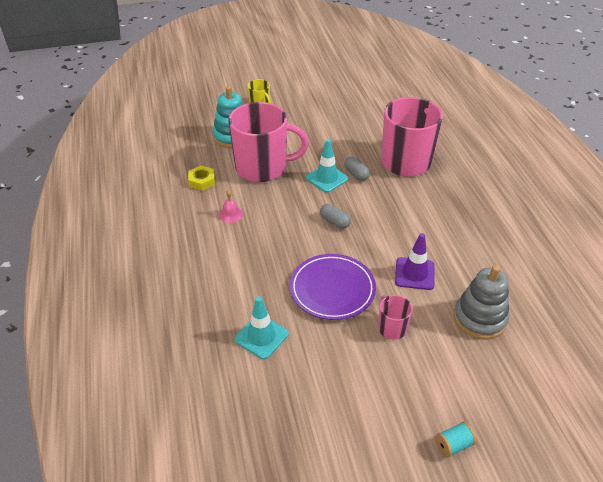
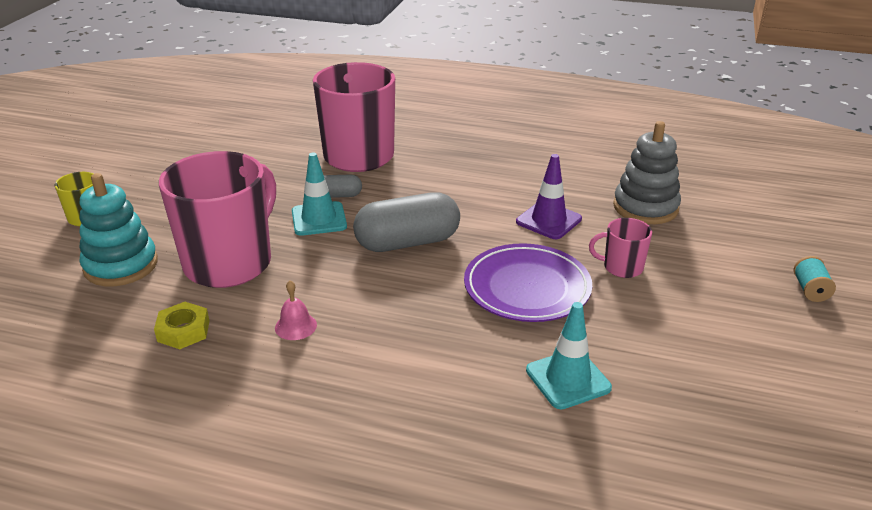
camera: 60 degrees left, 10 degrees down
grey capsule [320,204,351,229] -> grey capsule [353,192,460,252], size x2.02

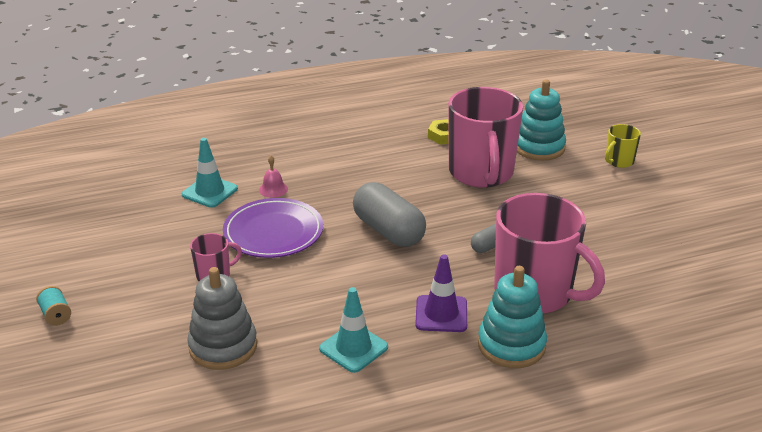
camera: 145 degrees right, 0 degrees up
pink bell [275,280,317,340] -> pink bell moved to [259,156,288,198]
turquoise traffic cone [292,153,347,236] -> turquoise traffic cone moved to [319,287,388,373]
grey capsule [353,192,460,252] -> grey capsule turned 75 degrees counterclockwise [353,182,426,247]
purple traffic cone [516,154,582,239] -> purple traffic cone moved to [415,254,467,332]
none -> turquoise stacking toy [478,266,547,368]

